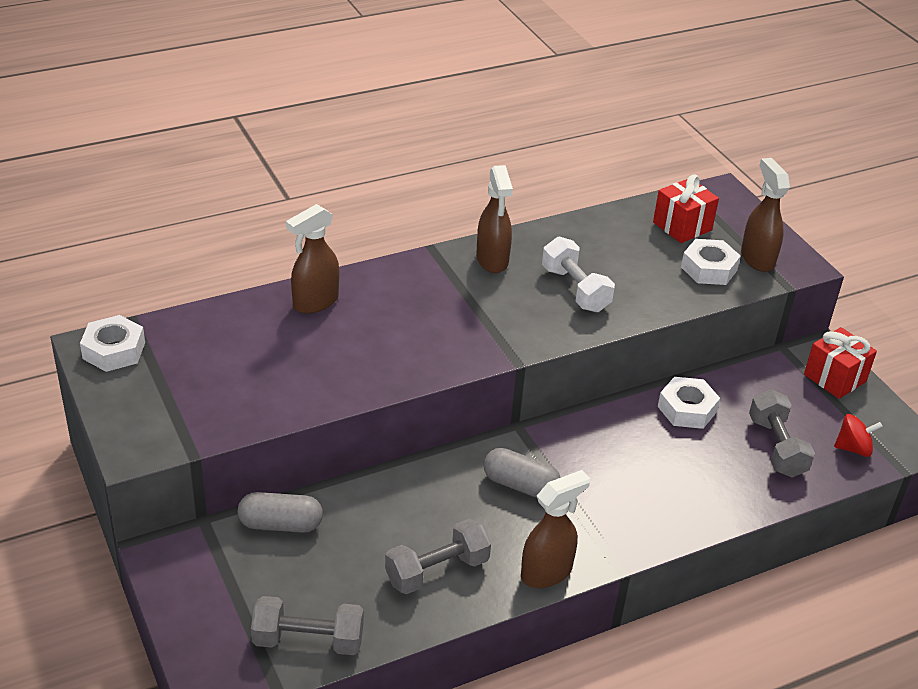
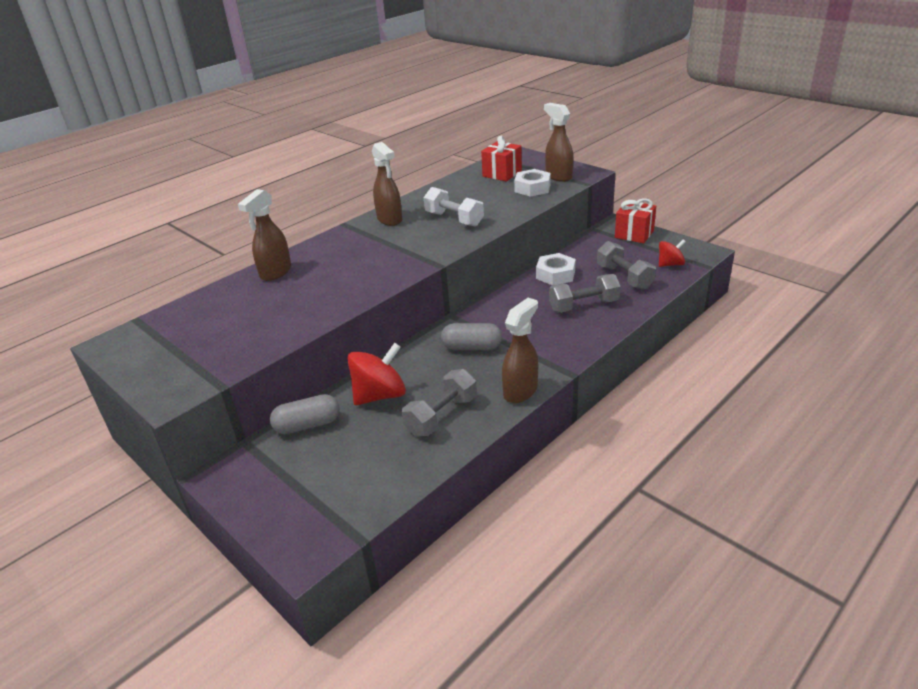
camera: 15 degrees left, 5 degrees down
white nut [80,315,145,372] -> none
grey dumbbell [251,596,364,655] -> grey dumbbell moved to [549,274,621,312]
none -> red spinning top [347,343,406,405]

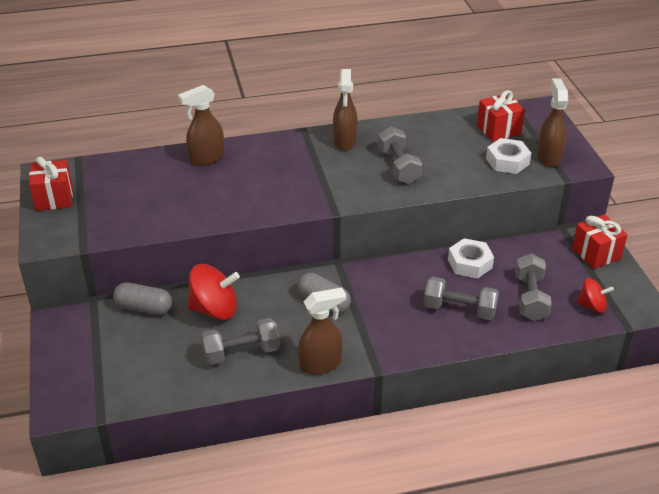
camera: 30 degrees right, 5 degrees up
white dumbbell [424,187,484,227] -> grey dumbbell [378,127,422,184]
none -> red gift [29,156,73,211]

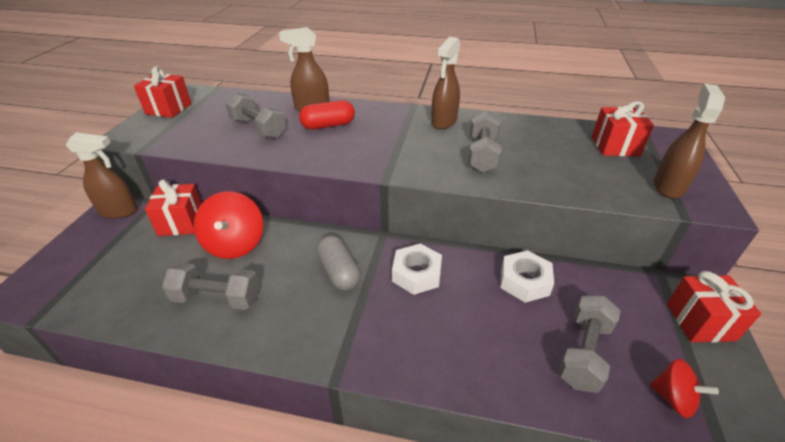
camera: 25 degrees right, 0 degrees up
grey capsule [113,282,172,315] -> red gift [145,180,202,236]
red spinning top [188,264,240,320] -> red spinning top turned 60 degrees clockwise [194,191,263,259]
brown spray bottle [298,288,346,375] -> brown spray bottle moved to [66,132,138,218]
grey dumbbell [424,277,499,320] -> grey dumbbell moved to [226,92,286,139]
white nut [486,138,531,174] -> white nut moved to [392,243,442,295]
none -> red capsule [299,100,355,130]

